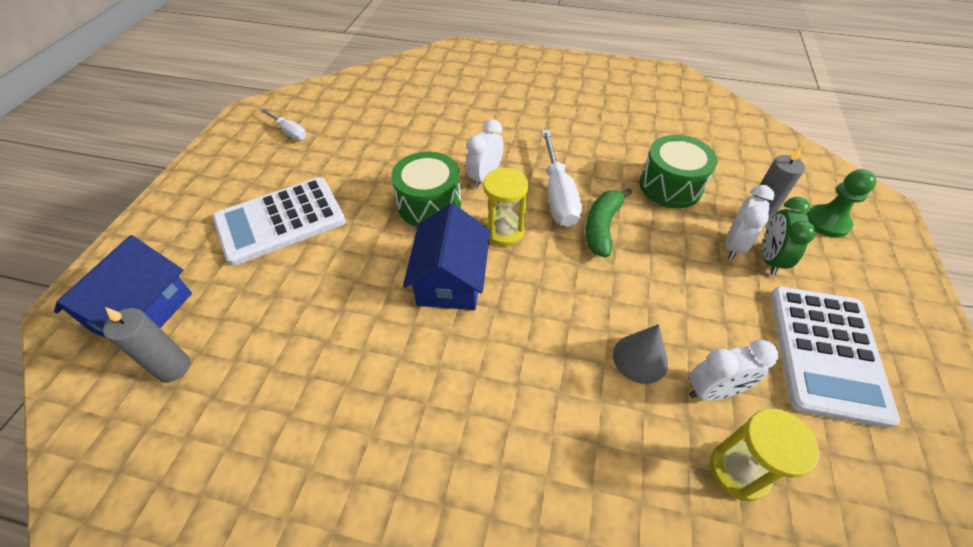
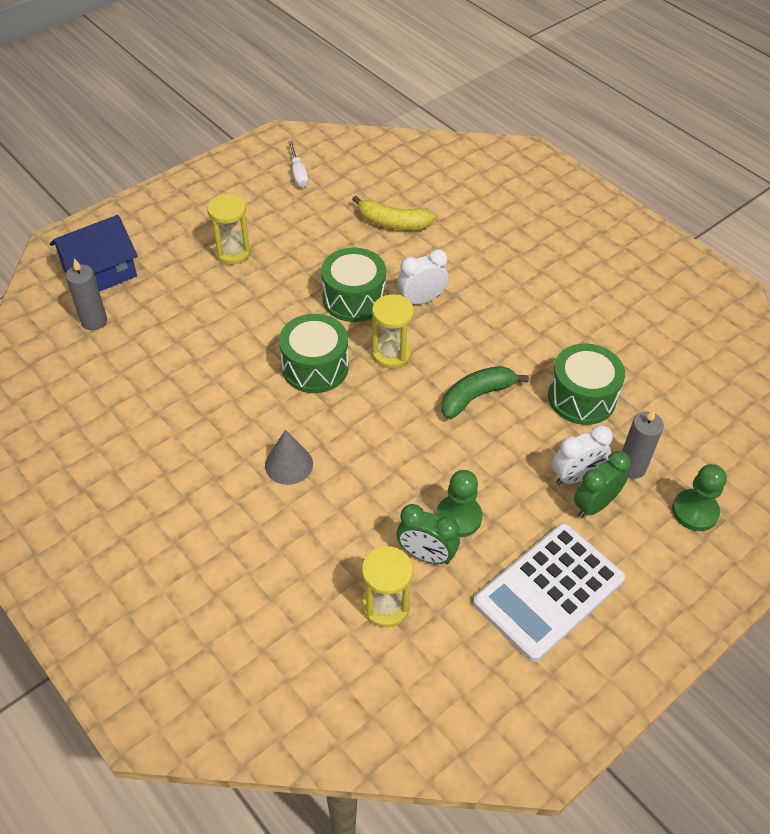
camera: 35 degrees right, 0 degrees up
white calculator [213,177,346,266] -> yellow hourglass [207,194,251,265]
blue house [403,203,490,310] -> green drum [279,314,349,393]
white screwdriver [542,130,582,227] -> none
grey cone [613,324,668,384] -> grey cone moved to [265,430,313,485]
white clock [689,340,778,401] -> green clock [397,504,460,564]
none -> yellow banana [352,196,435,230]
none -> green pawn [436,470,482,537]

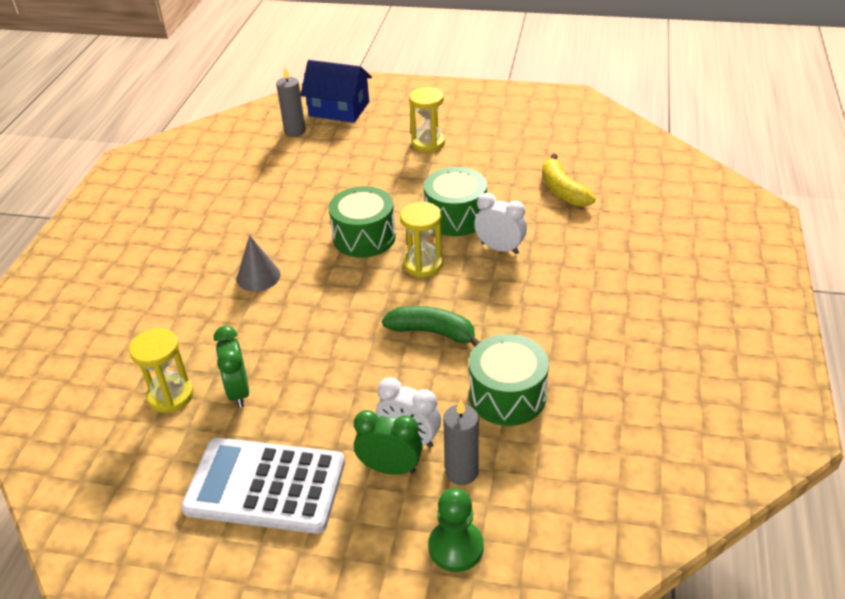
camera: 55 degrees right, 10 degrees down
white screwdriver [288,141,308,187] -> none
green pawn [436,470,482,537] -> none

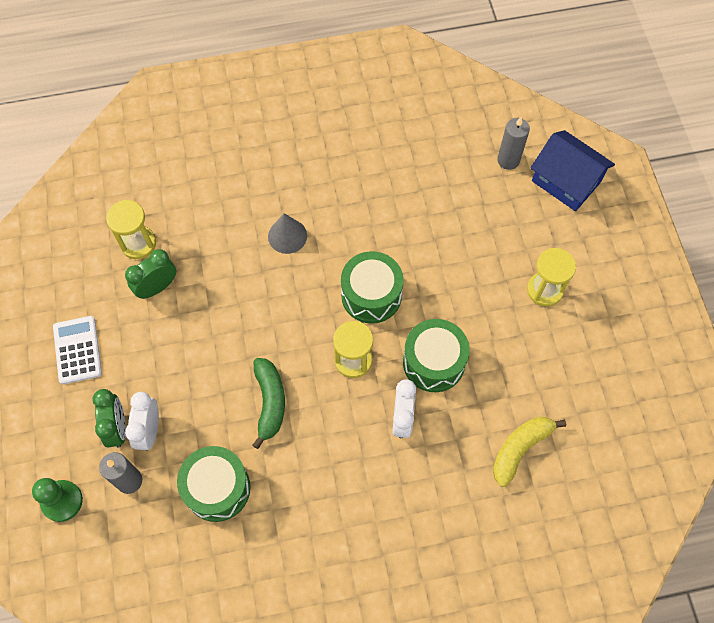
camera: 65 degrees right, 25 degrees up
white calculator [181,438,345,534] -> white calculator [53,316,102,384], size x0.61
blue house [301,60,372,123] -> blue house turned 45 degrees counterclockwise [531,130,615,211]

